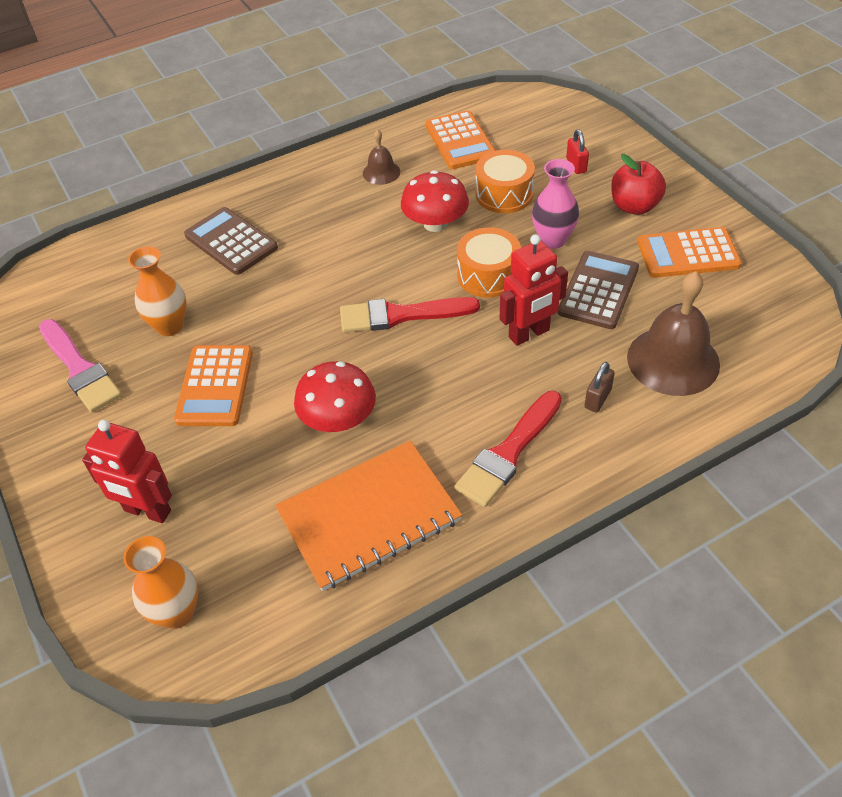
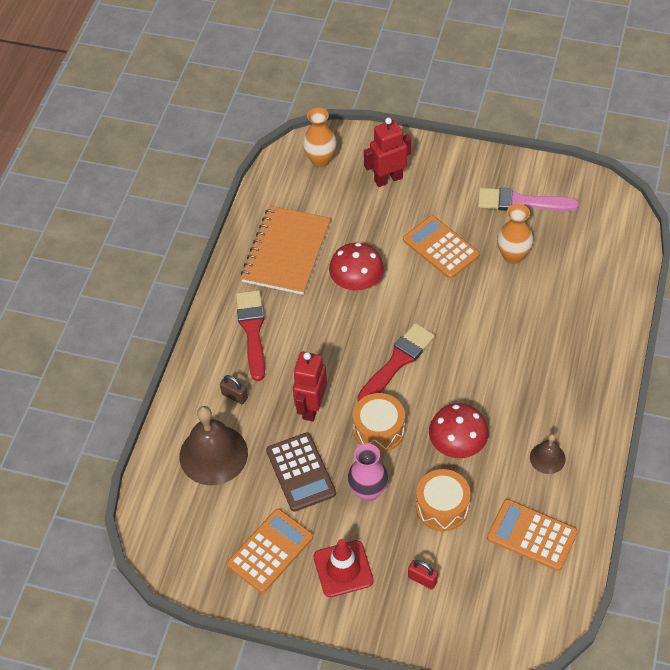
camera: 135 degrees right, 5 degrees up
brown calculator [184,207,278,275] -> none
brown padlock [584,362,615,412] -> brown padlock turned 45 degrees counterclockwise [220,375,248,405]
red apple [611,154,666,215] -> red traffic cone [314,539,374,597]

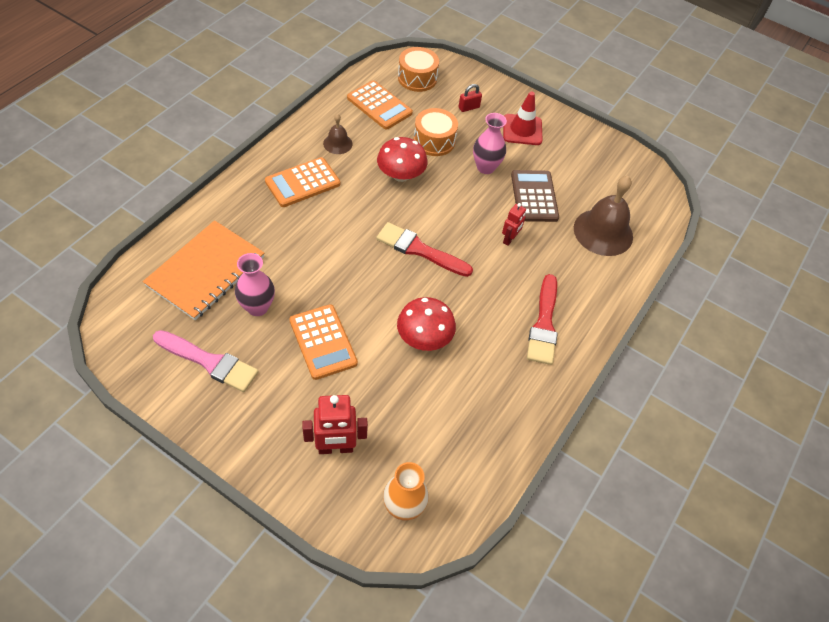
camera: 170 degrees left, 0 degrees up
brown padlock [220,375,248,405] -> none
orange calculator [227,509,313,593] -> orange calculator moved to [265,157,340,207]
orange notebook [241,206,331,295] -> orange notebook moved to [143,220,264,320]
red robot [293,352,327,422] -> red robot [502,203,526,246], size x0.59
orange drum [353,393,405,453] -> orange drum moved to [398,47,439,92]
red brush [357,323,435,402] -> red brush turned 60 degrees clockwise [376,222,473,277]
red padlock [408,560,438,590] -> red padlock turned 75 degrees counterclockwise [459,84,482,112]
orange vase [497,204,533,264] -> pink vase [235,253,275,316]

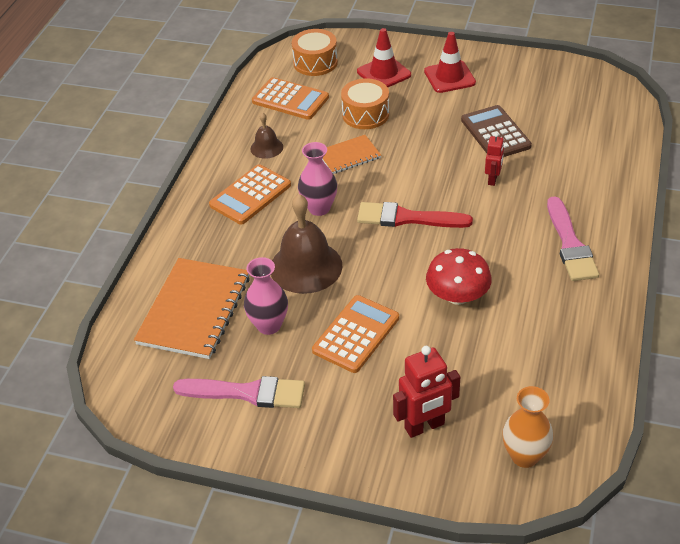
camera: 10 degrees left, 10 degrees down
orange calculator [290,304,358,380] -> orange calculator turned 105 degrees counterclockwise [312,295,399,373]
red mushroom [377,137,428,182] -> orange notebook [322,135,381,174]
red padlock [459,84,482,112] -> red traffic cone [357,28,411,87]
pink vase [473,113,507,174] -> pink vase moved to [298,142,337,216]
red brush [527,274,558,365] -> pink brush [547,196,599,281]
brown bell [574,176,633,256] -> brown bell moved to [271,194,342,294]

